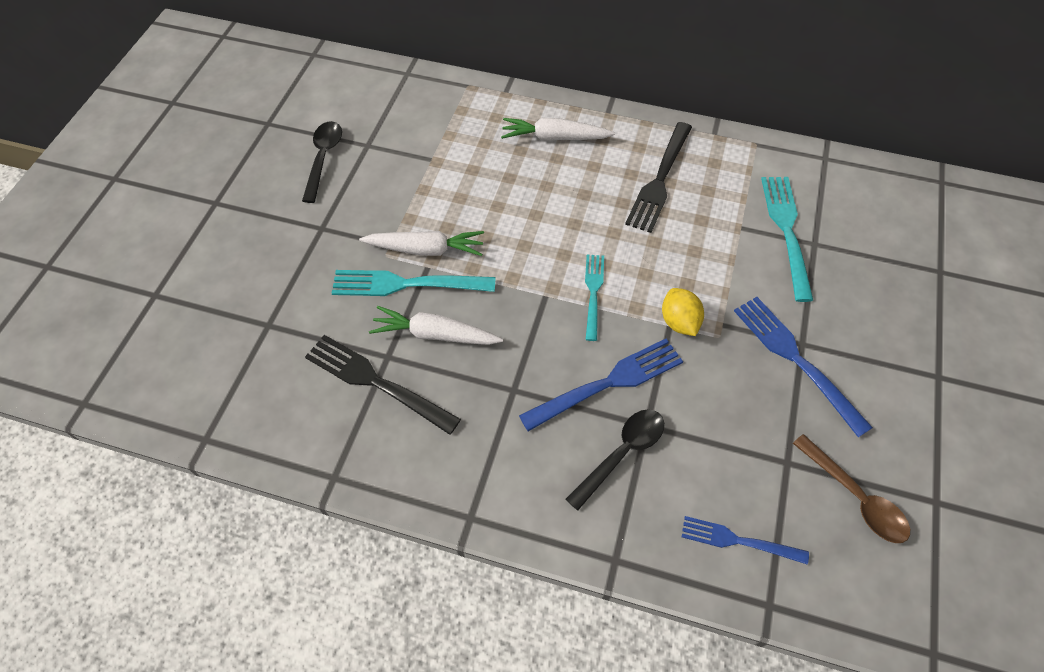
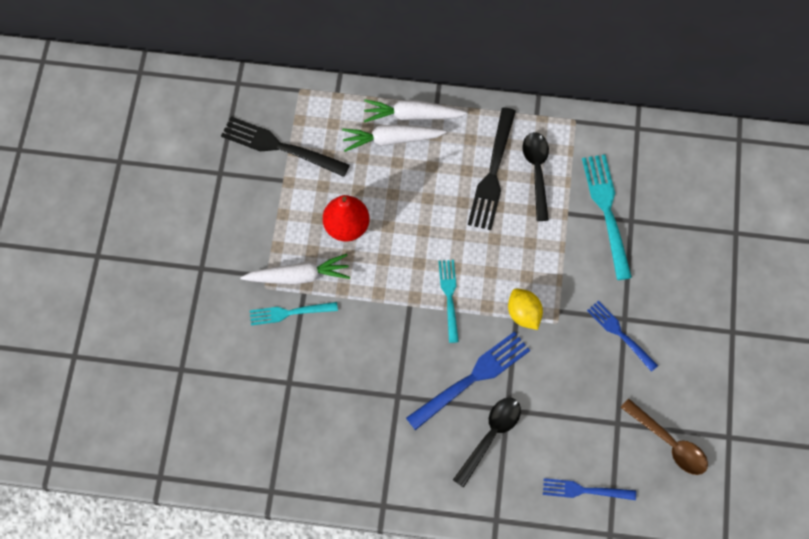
camera: 10 degrees left, 10 degrees up
black spoon [302,121,342,203] -> black spoon moved to [523,132,549,221]
black fork [305,335,461,435] -> black fork moved to [221,117,350,177]
turquoise fork [331,270,496,296] -> turquoise fork [250,302,338,325], size x0.63
white carrot [369,306,503,345] -> white carrot moved to [364,99,467,122]
blue fork [734,297,873,437] -> blue fork [587,301,658,372], size x0.63
none -> red pear [323,195,369,242]

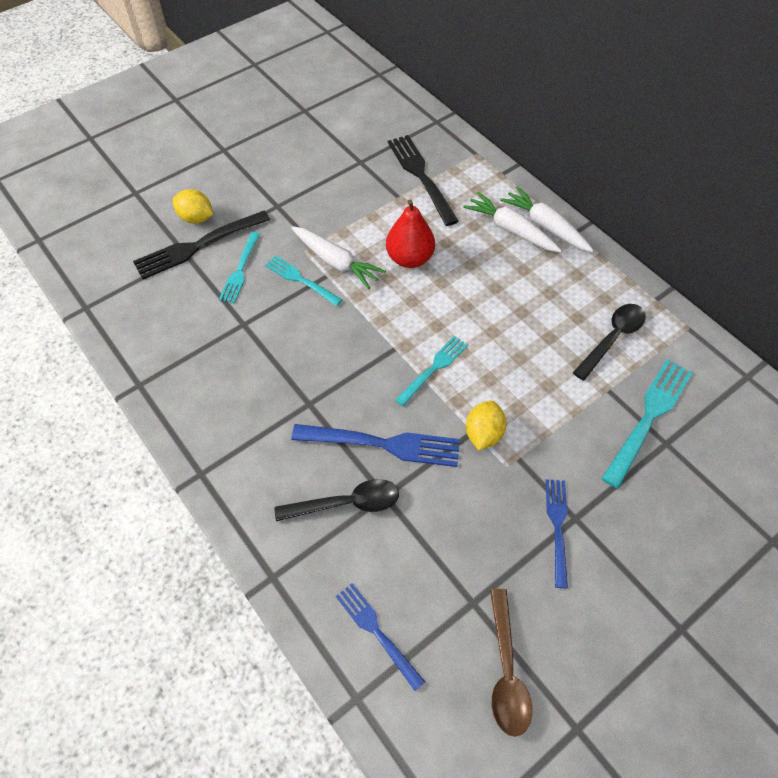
camera: 45 degrees right, 10 degrees down
black fork [468,107,516,230] -> black fork moved to [133,210,270,279]
none -> yellow lemon [173,189,213,224]
none -> turquoise fork [219,232,260,303]

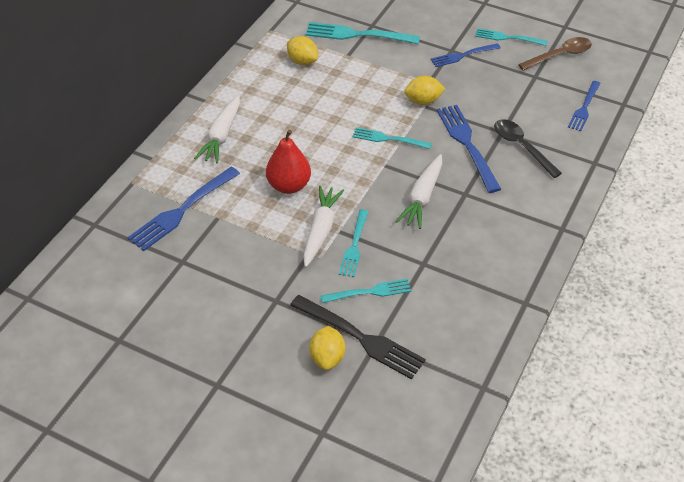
camera: 115 degrees left, 10 degrees down
black fork [388,135,459,226] -> blue fork [128,167,240,251]
white carrot [500,186,594,252] -> white carrot moved to [396,154,442,229]
black spoon [573,304,646,381] -> yellow lemon [287,36,318,65]
none -> turquoise fork [475,28,548,46]

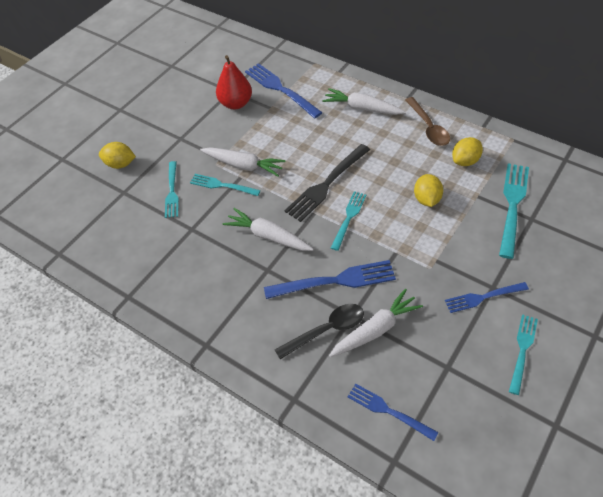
camera: 100 degrees right, 5 degrees up
red pear [266,130,311,194] -> red pear moved to [216,55,252,109]
black fork [290,295,426,380] -> black fork moved to [284,144,370,222]
yellow lemon [404,76,446,105] -> yellow lemon moved to [414,174,443,207]
blue fork [431,43,501,67] -> blue fork turned 90 degrees counterclockwise [445,282,529,313]
brown spoon [518,37,592,71] -> brown spoon moved to [405,97,450,146]
none -> white carrot [329,289,423,357]

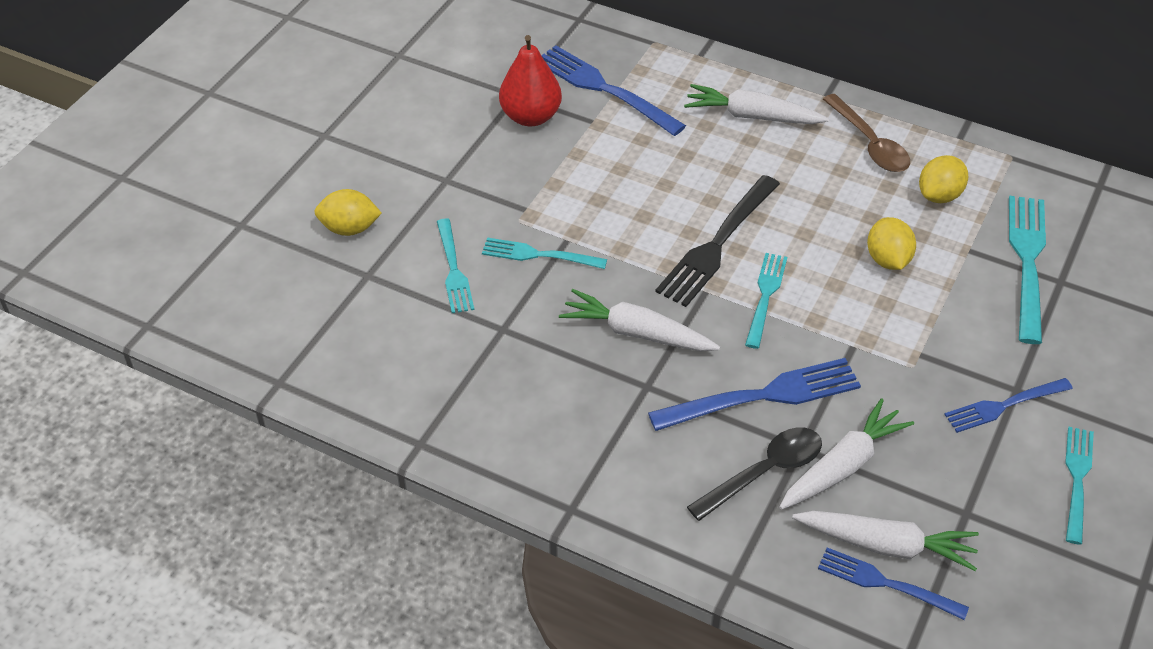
camera: 10 degrees left, 5 degrees down
white carrot [200,147,286,176] -> white carrot moved to [792,511,979,571]

